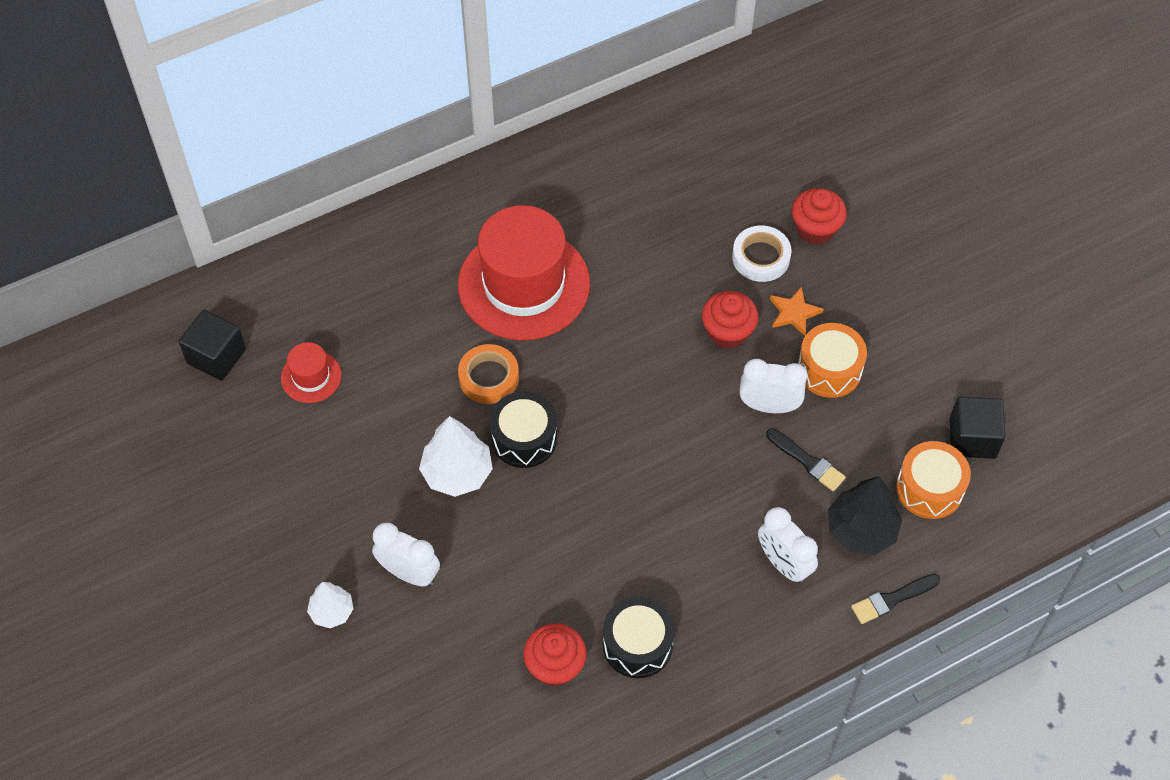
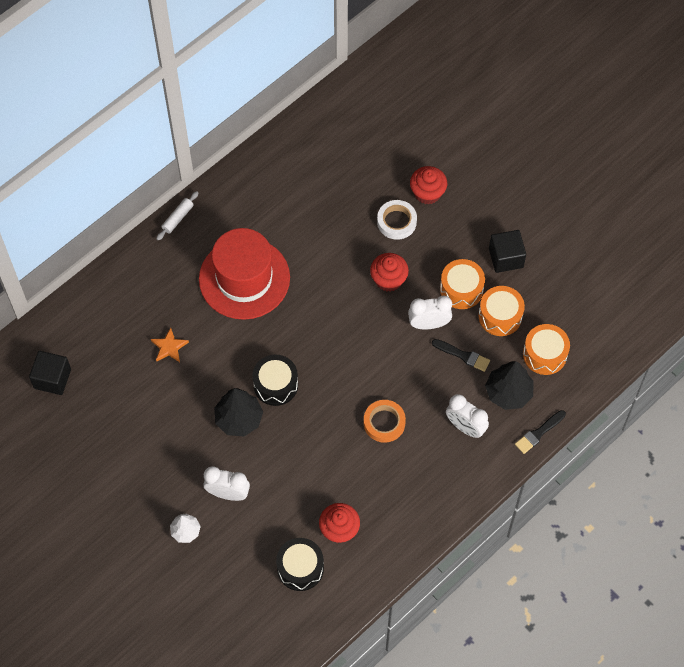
camera: 15 degrees left, 5 degrees up
red hat [281,342,342,403] -> none
white tree [419,416,493,497] -> black tree [214,388,263,436]
orange tape [458,344,519,404] -> orange tape moved to [364,400,406,443]
black drum [603,597,675,678] -> black drum moved to [276,538,324,591]
orange star [770,286,824,336] -> orange star moved to [151,327,189,362]
black cube [950,397,1005,459] -> black cube moved to [489,230,526,273]
none -> white rolling pin [156,191,198,240]
none -> orange drum [479,286,525,336]

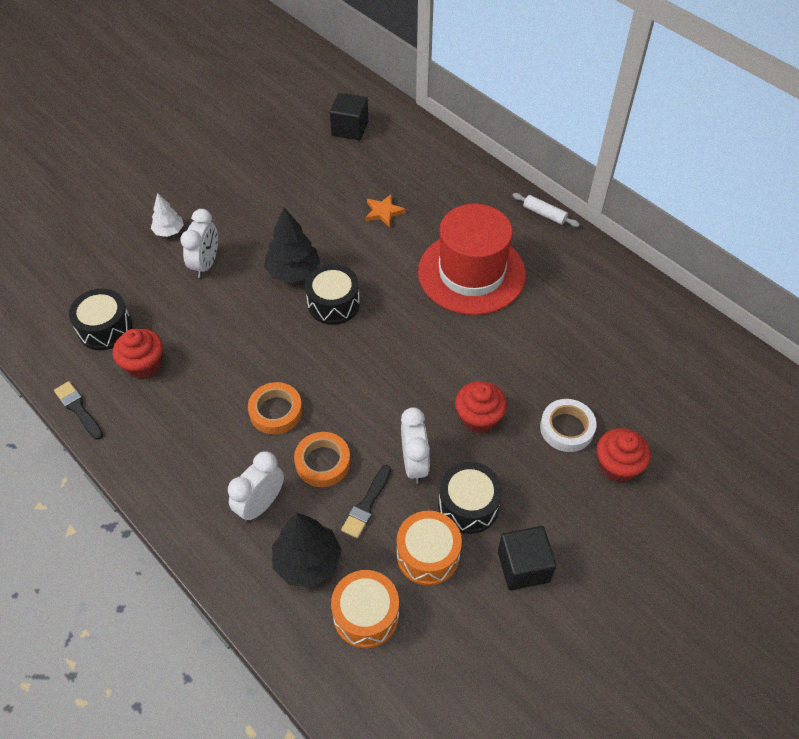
camera: 90 degrees right, 10 degrees down
orange drum [440,259,485,309] -> black drum [438,462,502,534]
black brush [515,410,566,454] -> black brush moved to [54,381,103,440]
none -> orange tape [294,432,350,487]

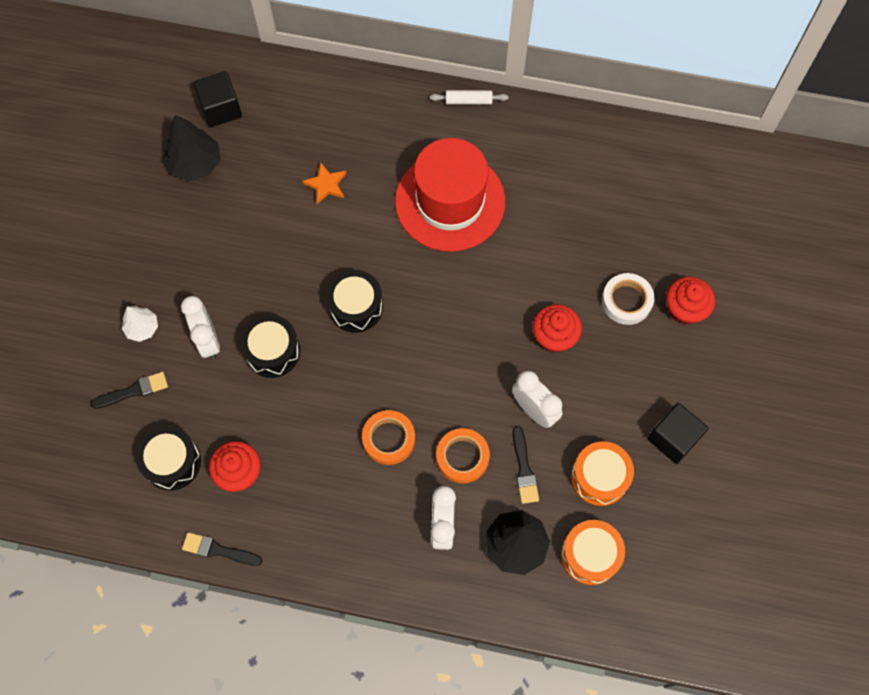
camera: 35 degrees left, 15 degrees up
black tree [264,207,320,283] -> black tree moved to [163,115,220,181]
black drum [438,462,502,534] -> black drum moved to [240,314,300,378]
none -> black brush [90,372,168,409]

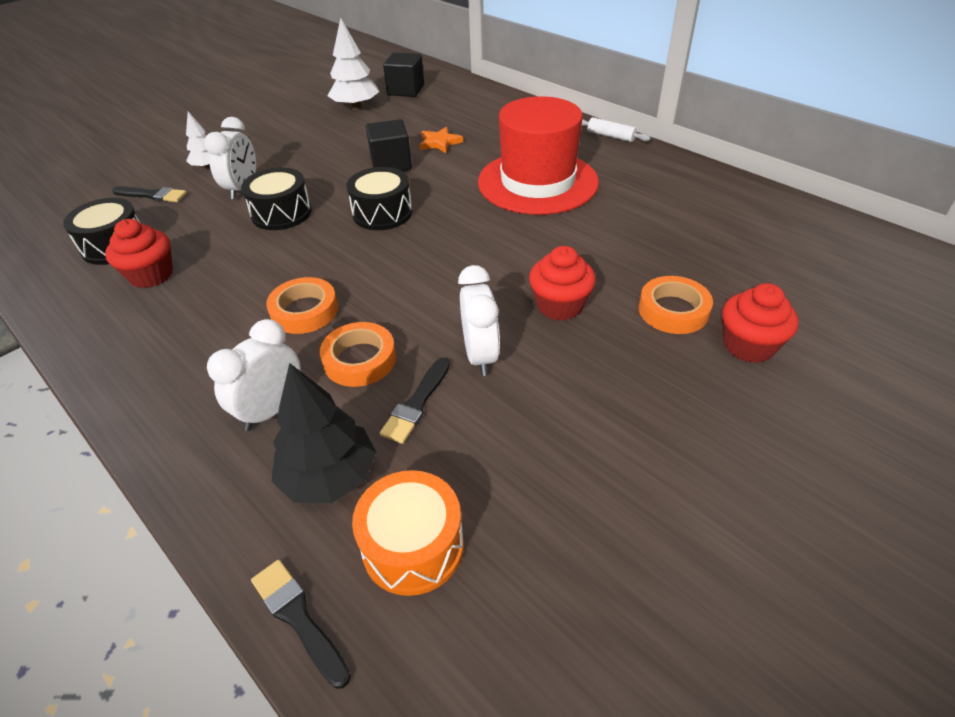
camera: 35 degrees right, 25 degrees down
black tree [163,115,220,181] -> white tree [328,18,379,110]
black brush [182,532,263,566] -> black brush moved to [251,560,351,689]
orange drum [571,441,634,506] -> none
white tape [602,273,655,325] -> orange tape [639,276,713,334]
black cube [647,403,708,464] -> black cube moved to [366,119,412,171]

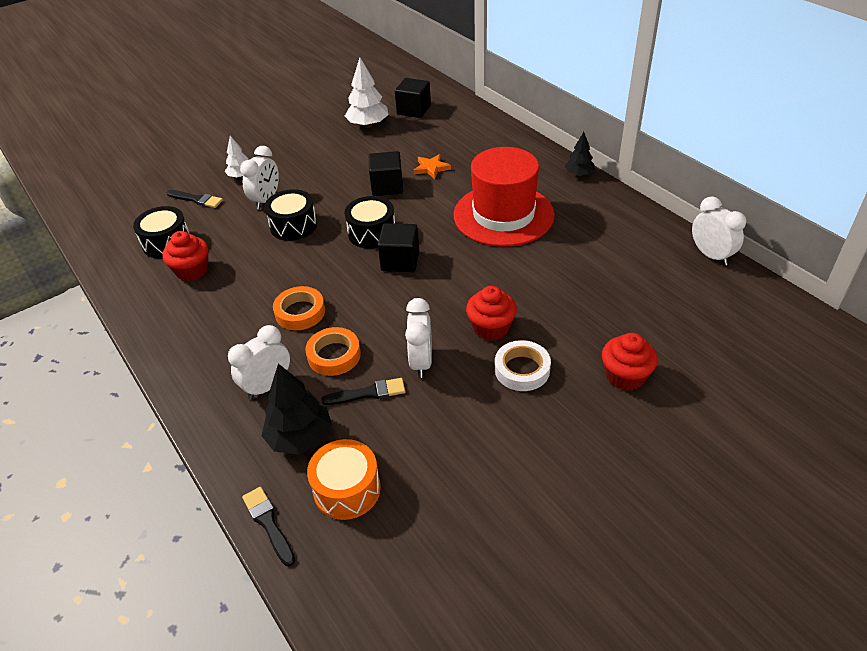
camera: 10 degrees right, 0 degrees up
black brush [380,357,450,444] -> black brush turned 135 degrees counterclockwise [321,378,405,405]
white rolling pin [581,117,651,142] -> black tree [565,132,595,176]
orange tape [639,276,713,334] -> none
none -> black cube [378,223,419,272]
none -> white tape [495,340,551,391]
none -> white clock [692,196,746,266]

